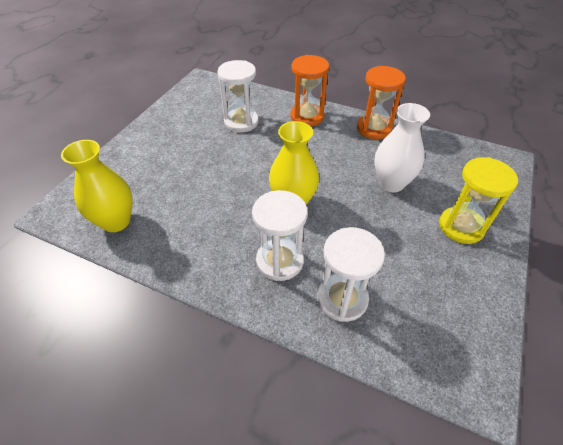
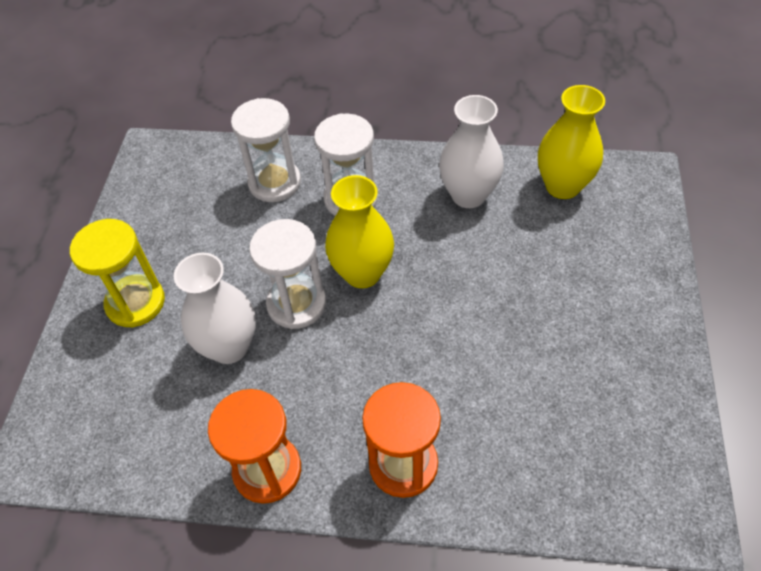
camera: 165 degrees right, 5 degrees up
white hourglass [217,60,259,133] -> white hourglass moved to [249,219,326,329]
none -> white vase [439,95,504,208]

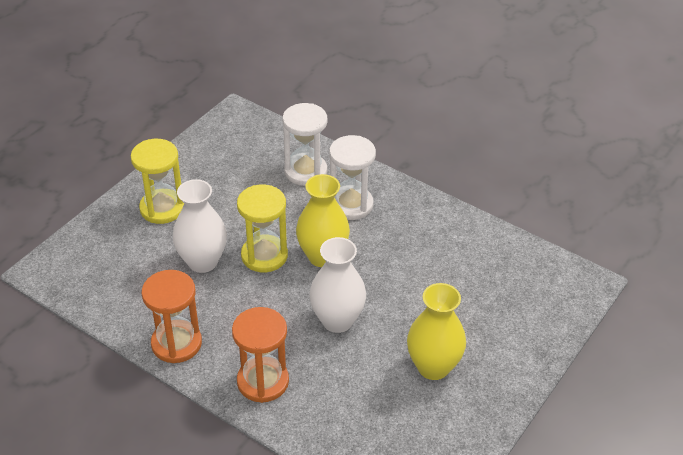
camera: 25 degrees right, 10 degrees down
white hourglass [249,219,326,329] -> yellow hourglass [237,184,288,272]
white vase [439,95,504,208] -> white vase moved to [309,237,366,333]
yellow vase [538,85,605,199] -> yellow vase moved to [407,283,466,380]

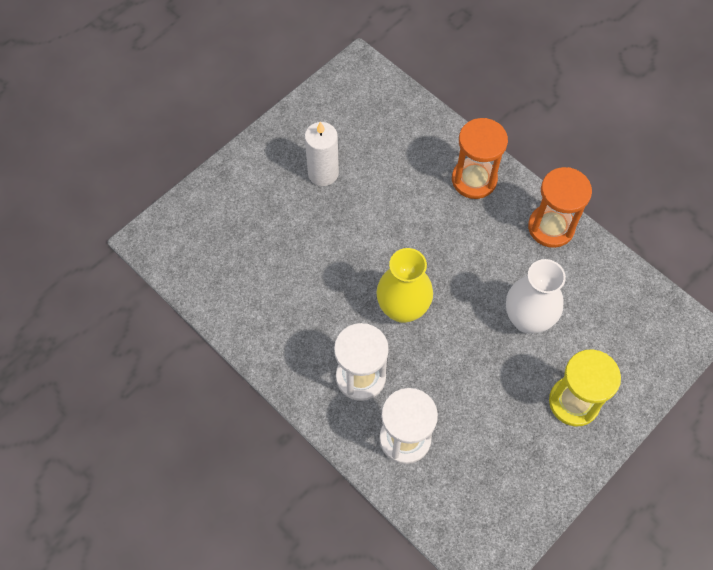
camera: 170 degrees left, 20 degrees up
yellow hourglass [237,184,288,272] -> none
white vase [309,237,366,333] -> none
yellow vase [407,283,466,380] -> white candle [305,122,339,186]

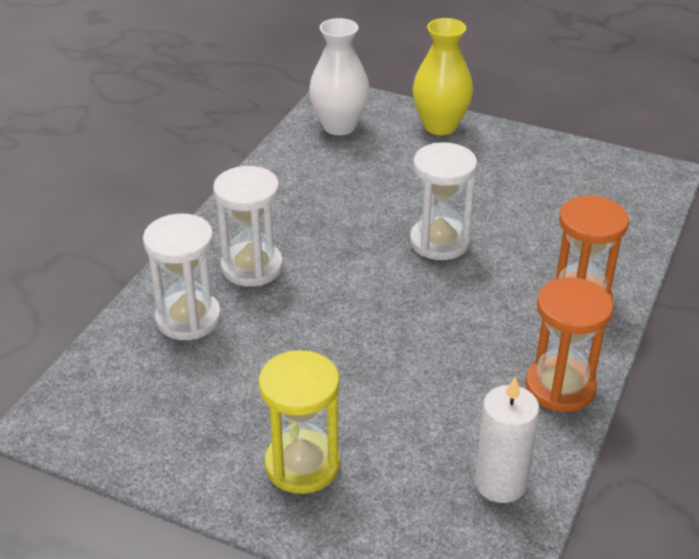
camera: 70 degrees right, 25 degrees down
white candle [305,122,339,186] -> white candle moved to [475,376,539,503]
yellow vase [376,248,433,323] -> yellow vase moved to [413,18,473,135]
white vase [506,259,566,333] -> white vase moved to [309,18,370,135]
none -> white hourglass [410,142,477,260]

